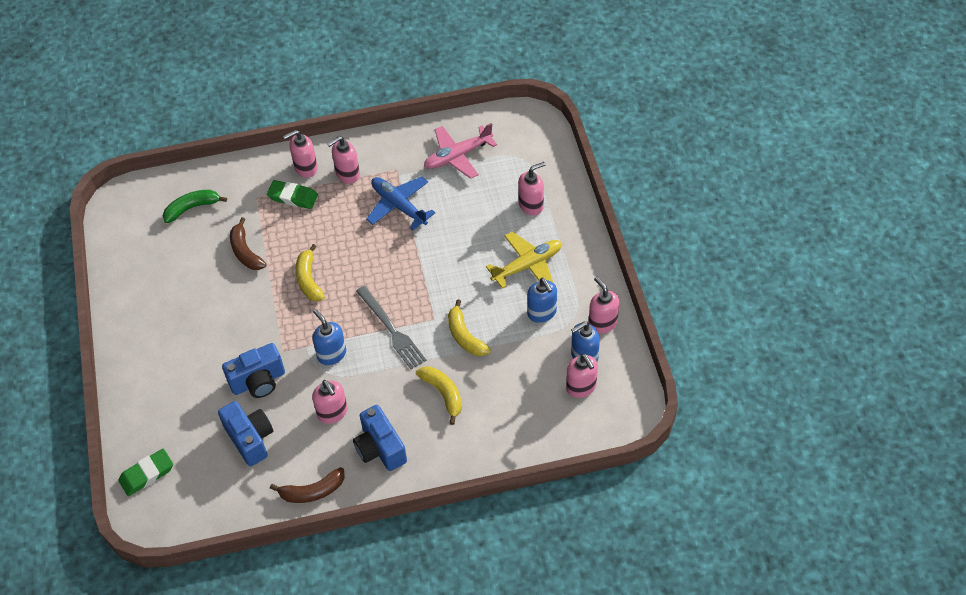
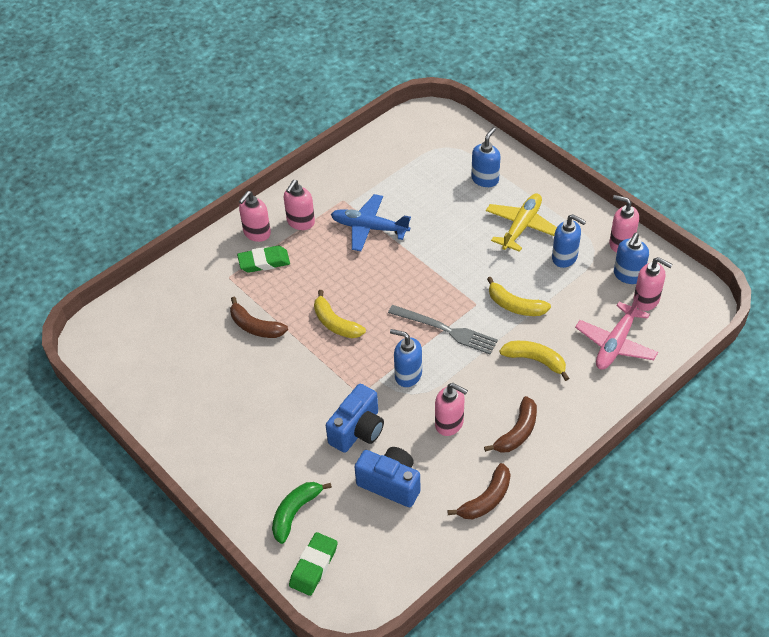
camera: 30 degrees left, 5 degrees down
green banana [163,190,227,223] -> green banana moved to [272,482,332,544]
blue camera [353,405,407,471] -> brown banana [484,396,537,453]
pink plane [424,123,497,179] -> pink plane moved to [575,294,658,370]
pink soap dispenser [518,162,546,216] -> blue soap dispenser [471,127,501,187]

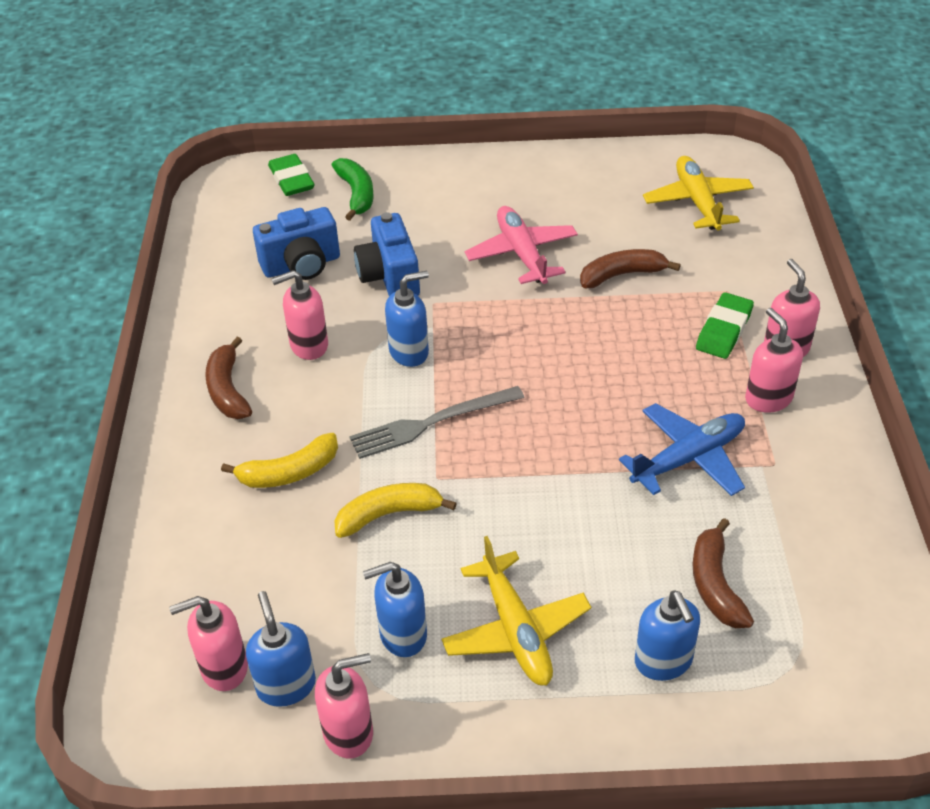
camera: 130 degrees right, 5 degrees down
yellow banana [314,290,366,338] -> none
brown banana [447,463,510,519] -> brown banana moved to [693,518,754,628]
pink plane [575,294,658,370] -> pink plane moved to [465,206,578,284]
none -> yellow plane [643,156,754,231]

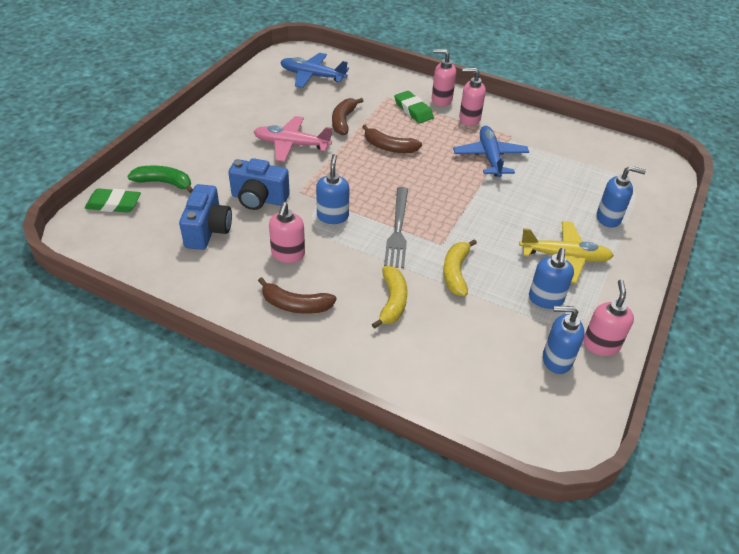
camera: 65 degrees left, 0 degrees up
pink soap dispenser [169,596,248,691] -> none
yellow plane [643,156,754,231] -> blue plane [280,53,349,88]
brown banana [693,518,754,628] -> brown banana moved to [362,124,422,153]

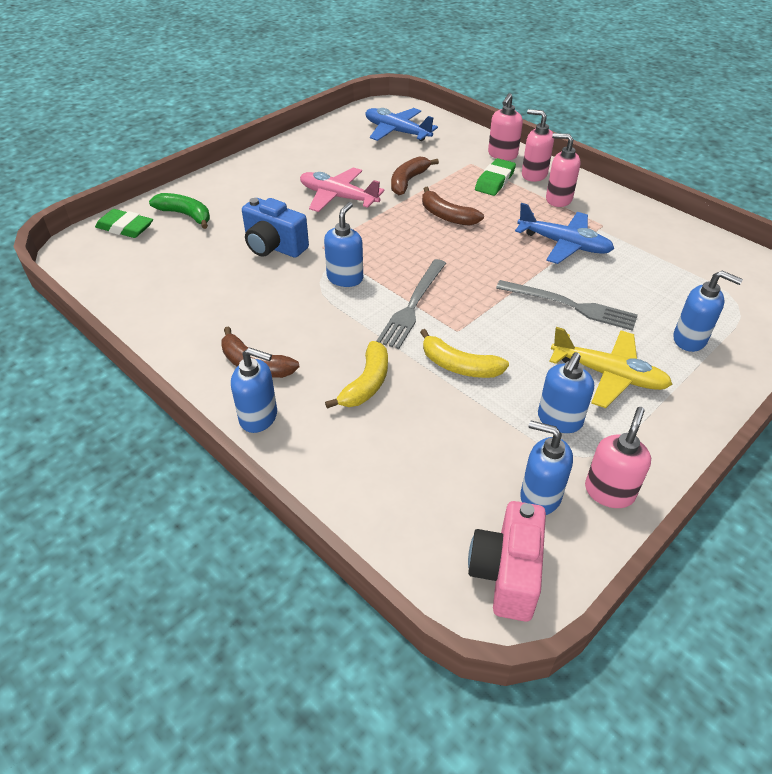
camera: 20 degrees right, 0 degrees up
blue camera [179,184,232,250] -> none
pink soap dispenser [269,202,305,263] -> pink soap dispenser moved to [488,93,523,160]
green eraser [394,91,434,123] -> green eraser turned 45 degrees clockwise [475,158,516,196]
yellow banana [443,239,477,296] -> yellow banana turned 90 degrees counterclockwise [420,329,509,378]
blue plane [453,126,529,177] -> blue plane turned 105 degrees clockwise [515,203,614,264]
none -> blue soap dispenser [231,347,277,433]
none -> pink camera [468,501,546,622]
none -> grey fork [496,280,638,331]

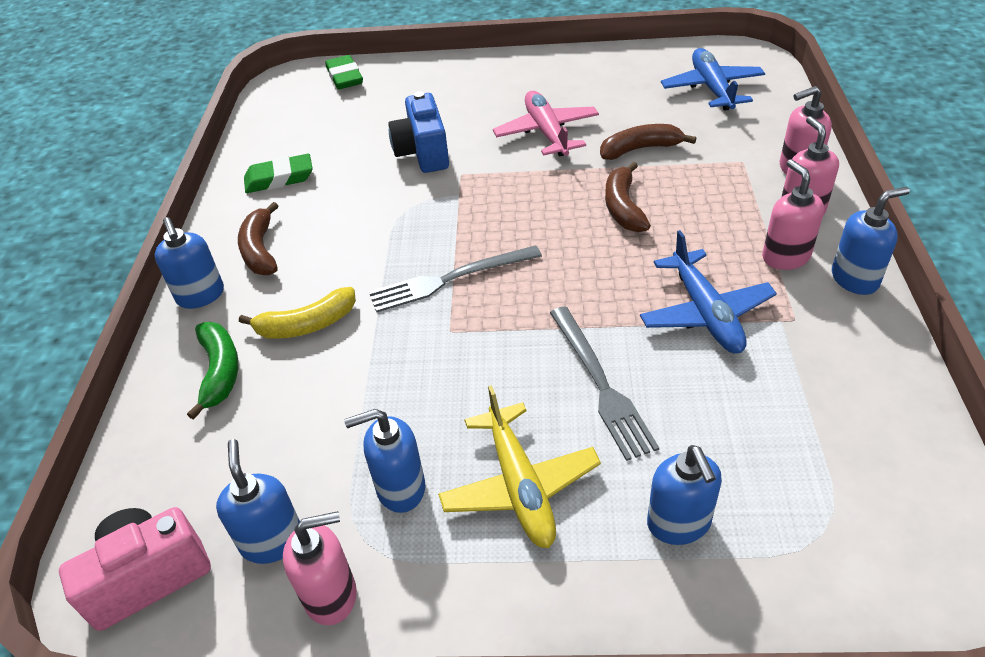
camera: 50 degrees right, 0 degrees up
green banana [149,193,210,229] -> green banana moved to [187,322,239,420]
blue soap dispenser [324,202,363,287] -> blue soap dispenser moved to [832,187,910,295]
yellow banana [420,329,509,378] -> none
green eraser [475,158,516,196] -> green eraser moved to [244,154,313,193]

